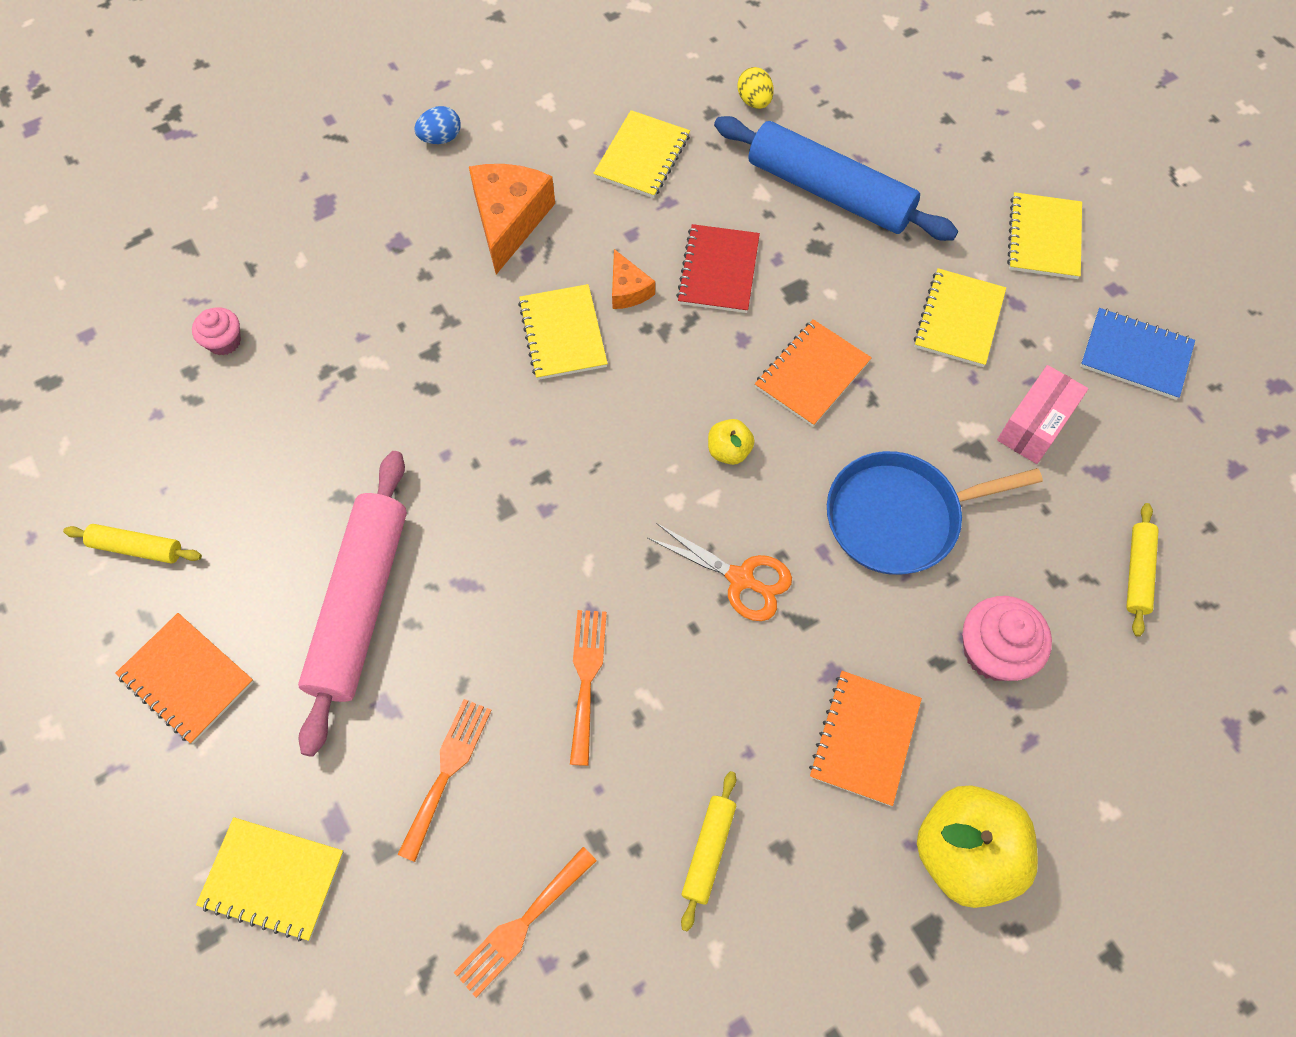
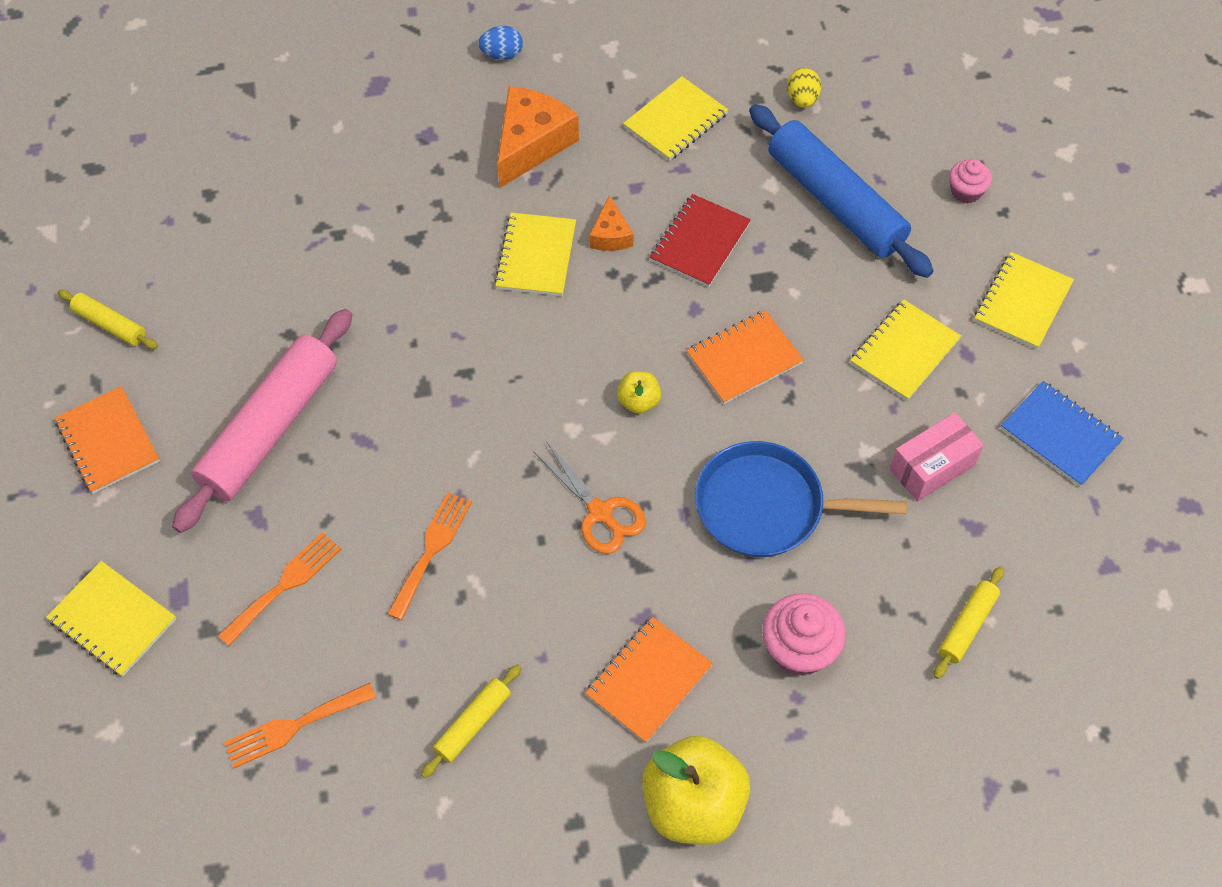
camera: 20 degrees right, 5 degrees down
pink cupcake [192,307,241,356] -> pink cupcake moved to [949,159,992,204]

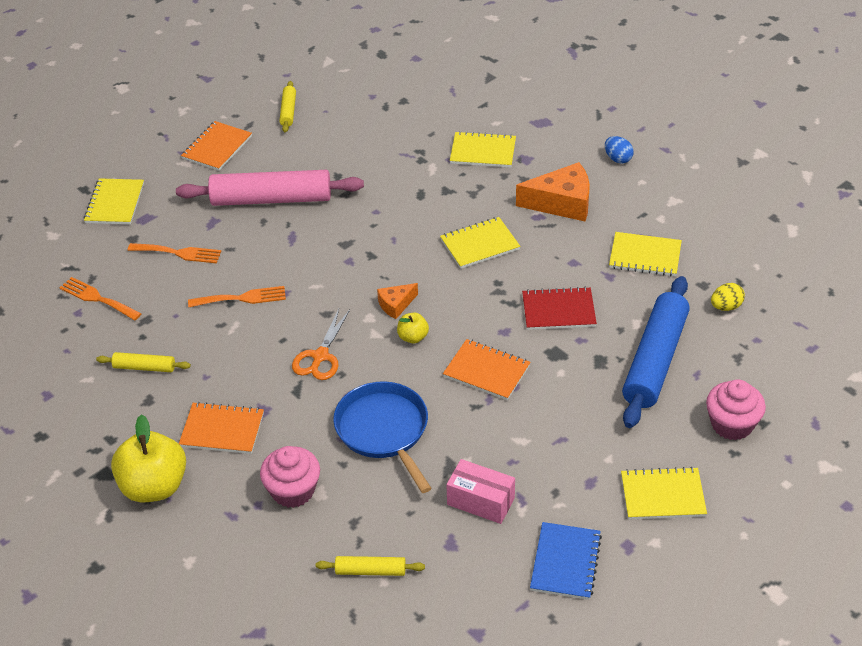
camera: 60 degrees right, 15 degrees down
orange cheese [589,195,634,251] -> orange cheese moved to [377,283,418,319]
yellow notebook [850,300,961,401] -> yellow notebook moved to [450,131,516,168]
pink cupcake [949,159,992,204] -> pink cupcake [706,379,766,440], size x1.63

